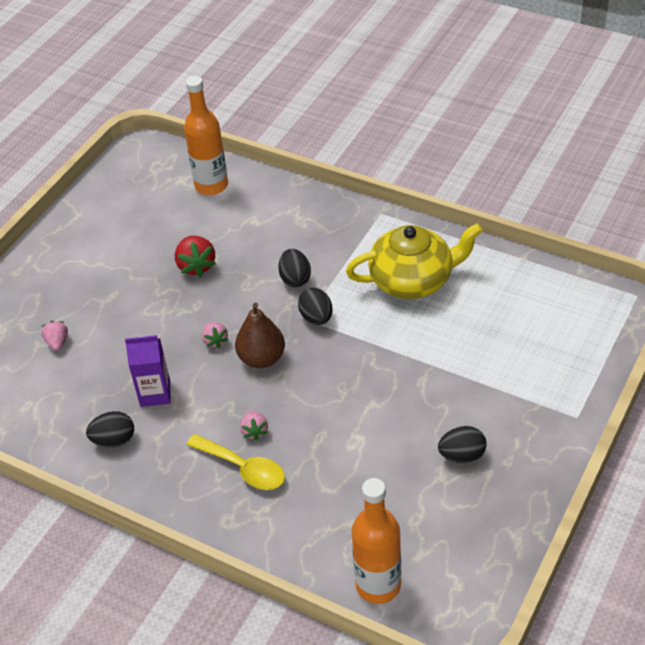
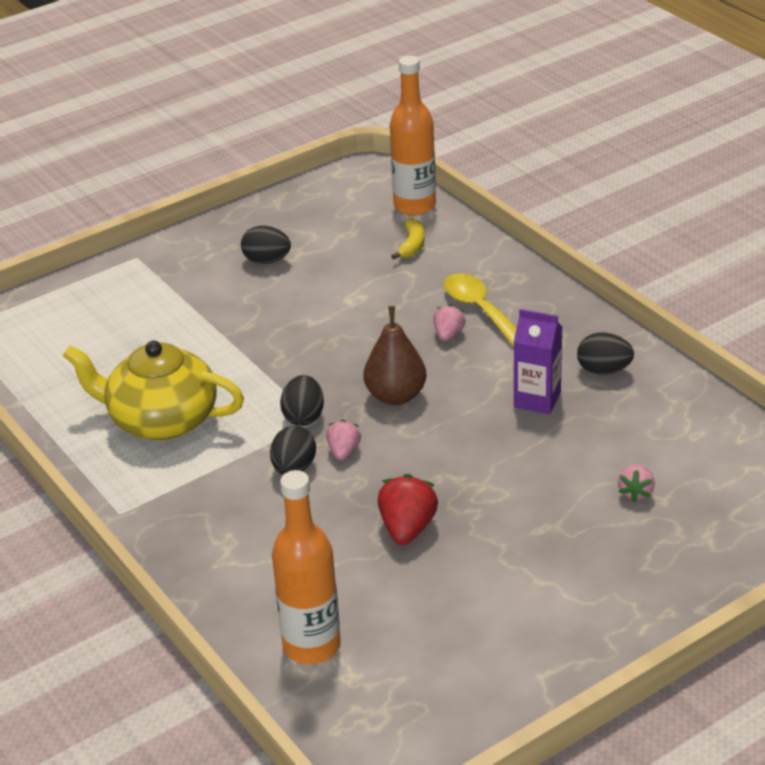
camera: 155 degrees left, 10 degrees down
pink strawberry [202,322,228,349] -> pink strawberry moved to [326,420,361,460]
none -> yellow banana [391,218,425,260]

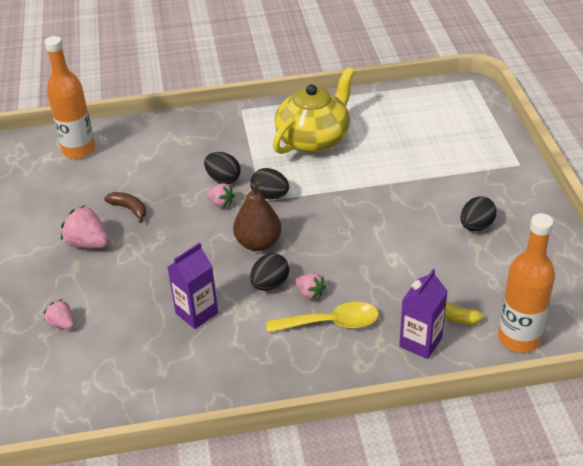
camera: 115 degrees right, 5 degrees up
red strawberry [378,474,438,545] -> brown banana [104,192,146,223]
black egg [577,333,634,375] -> black egg moved to [250,253,289,290]
none -> pink strawberry [61,205,109,248]
none -> purple carton [399,269,448,359]

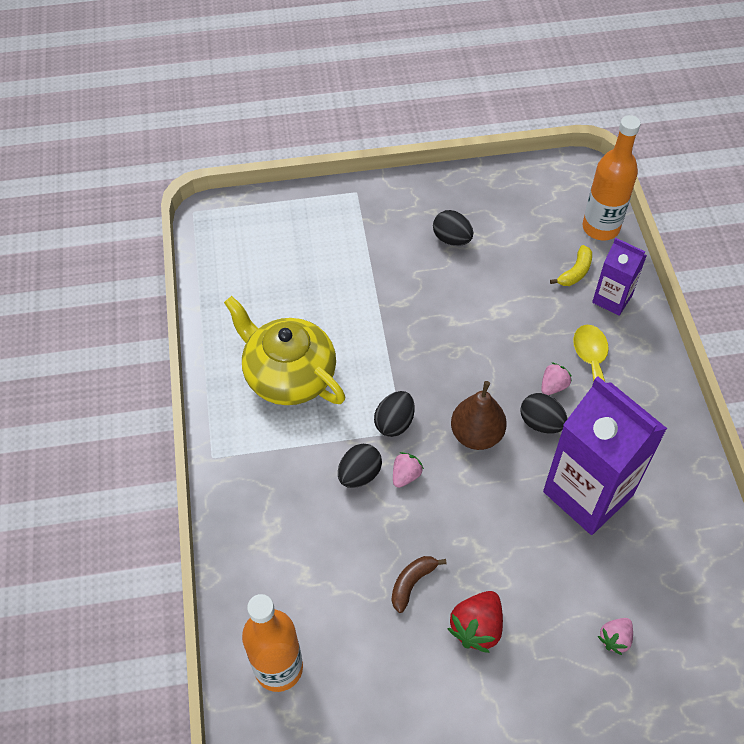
camera: 90 degrees left, 15 degrees up
pink strawberry [61,205,109,248] -> red strawberry [447,591,503,653]
purple carton [168,242,218,329] -> purple carton [543,376,667,535], size x1.91

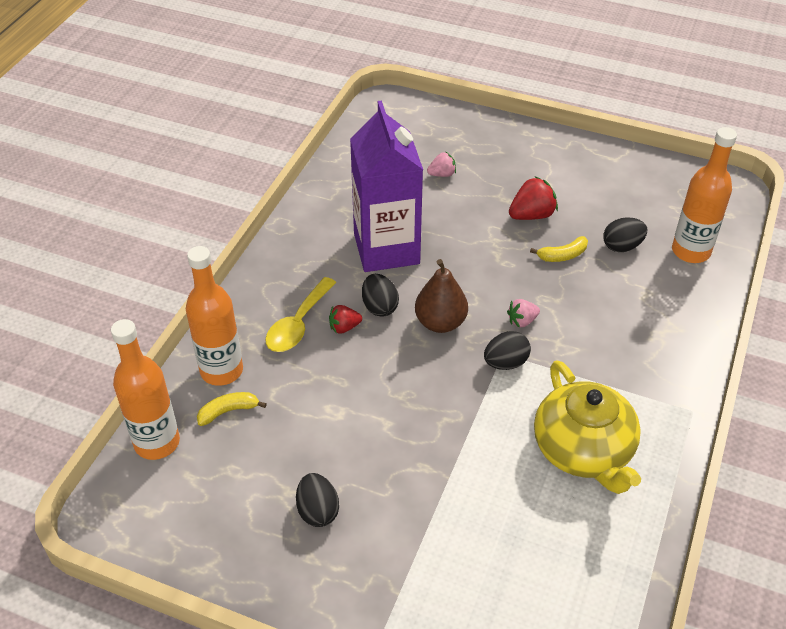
camera: 150 degrees left, 10 degrees down
black egg [338,444,382,488] -> black egg moved to [603,217,647,252]
brown banana [392,556,447,613] -> yellow banana [530,236,588,262]
pink strawberry [541,362,572,395] -> red strawberry [329,305,362,334]
purple carton [592,238,647,316] -> orange bottle [186,246,243,386]

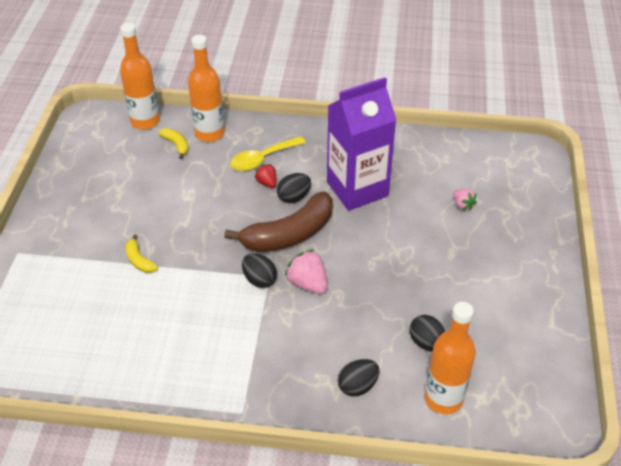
camera: 75 degrees right, 0 degrees up
yellow spoon [265,277,336,352] -> yellow spoon turned 45 degrees counterclockwise [230,136,306,171]
black egg [296,473,339,527] -> black egg moved to [338,359,379,396]
brown pear [415,259,468,333] -> brown banana [224,192,333,252]
pink strawberry [507,299,540,328] -> pink strawberry [285,249,328,294], size x1.63
red strawberry [509,176,558,220] -> none
yellow banana [530,236,588,262] -> yellow banana moved to [126,234,158,273]
yellow teapot [534,360,641,494] -> none

